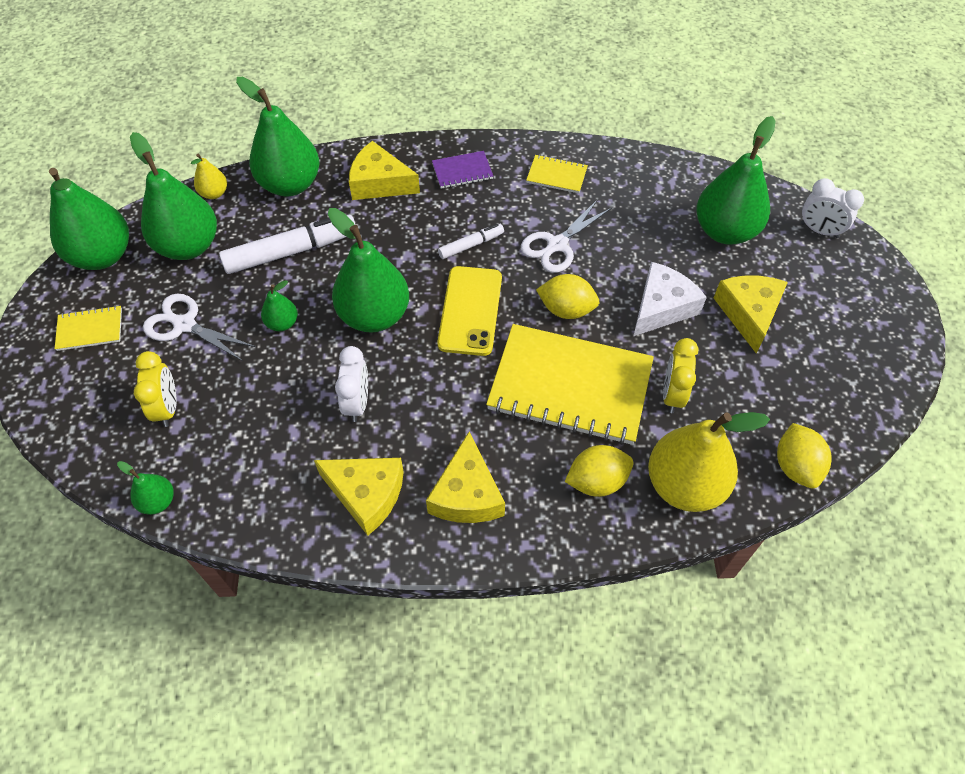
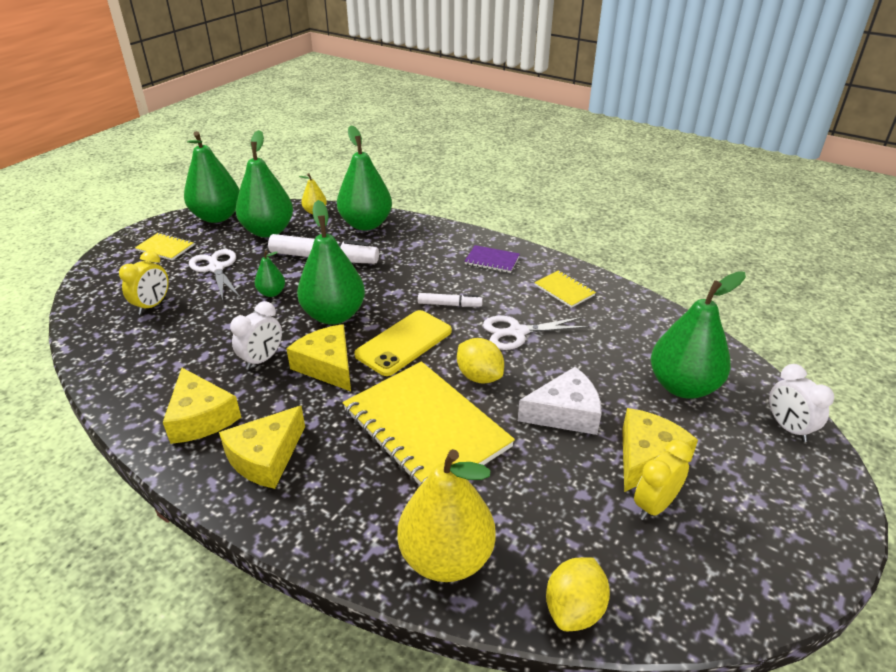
camera: 35 degrees right, 20 degrees down
green pear [117,461,174,515] -> none
yellow cheese [349,141,420,200] -> yellow cheese moved to [286,324,351,391]
yellow lemon [565,445,634,497] -> none
yellow clock [663,338,698,413] -> yellow clock moved to [634,440,692,520]

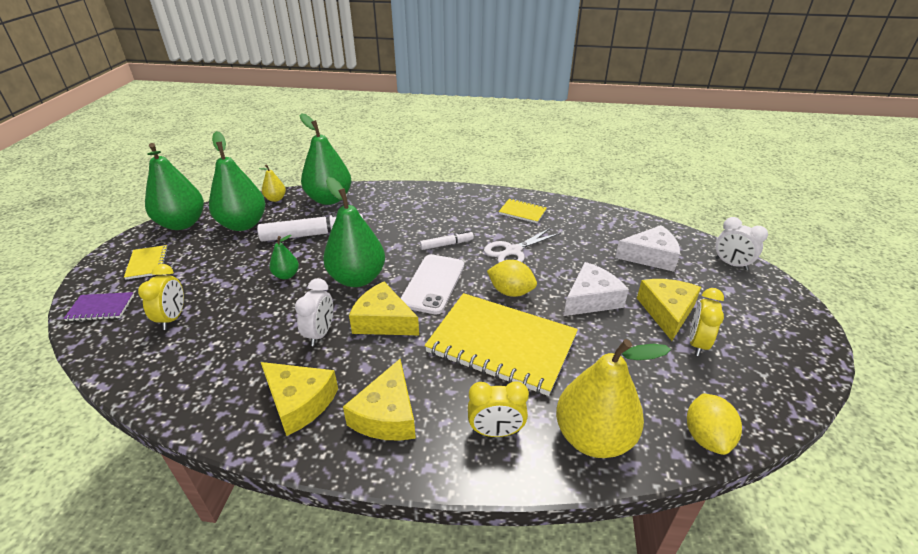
camera: 25 degrees left, 0 degrees up
yellow notebook [135,233,194,260] -> yellow notebook turned 75 degrees clockwise [124,245,168,280]
white scissors [189,249,240,300] -> none
yellow phone [354,310,452,376] -> white phone [401,254,464,314]
purple notebook [464,245,520,273] -> purple notebook moved to [63,292,134,321]
green pear [651,271,746,399] -> white cheese [615,225,680,272]
none -> yellow clock [468,381,529,437]

